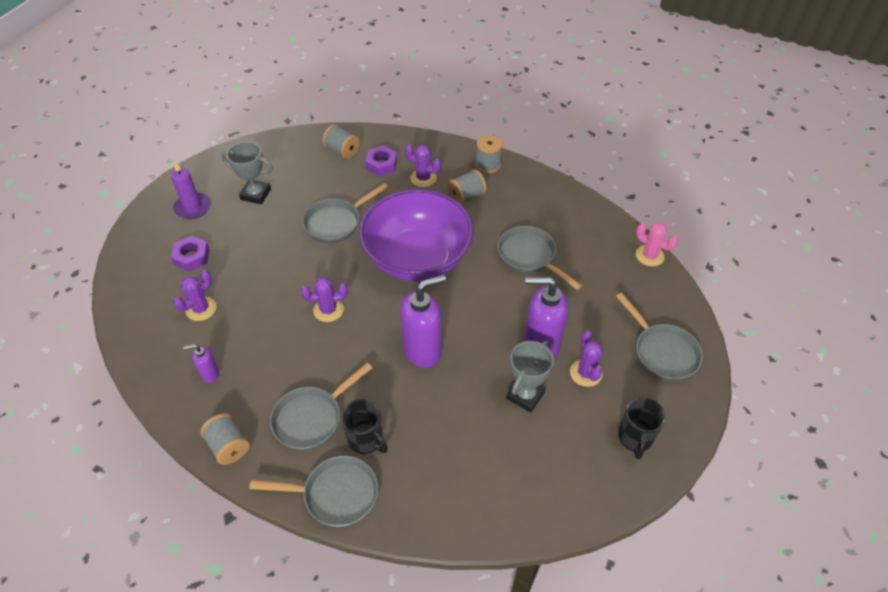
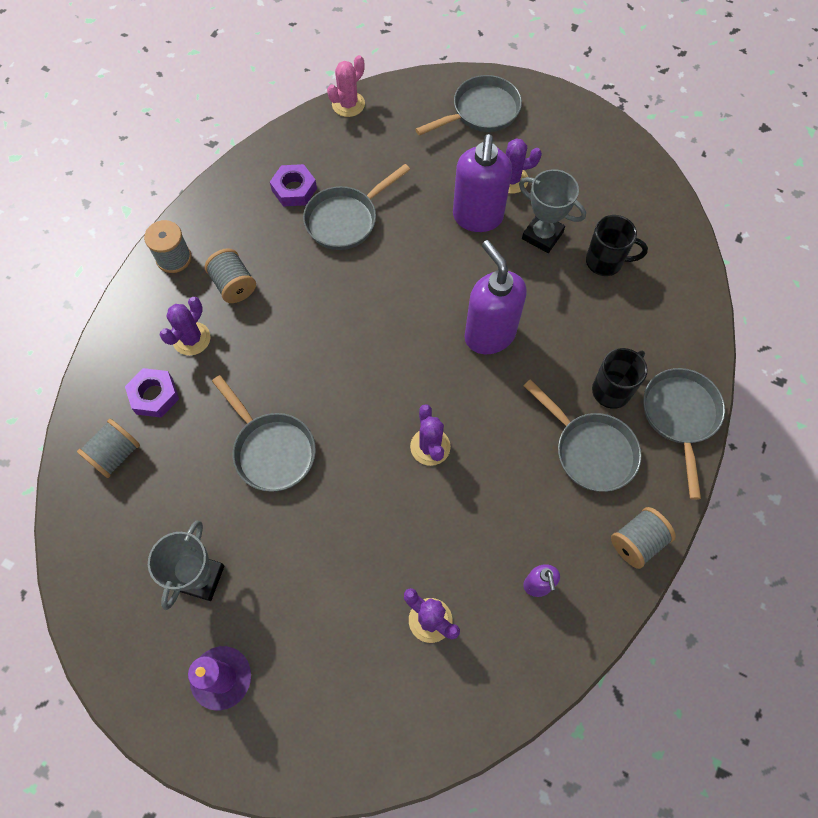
camera: 90 degrees left, 15 degrees up
purple nut [171,236,210,271] -> purple nut moved to [270,164,317,207]
purple bowl [359,189,474,282] -> none
black mug [618,397,666,459] -> black mug moved to [586,215,648,276]

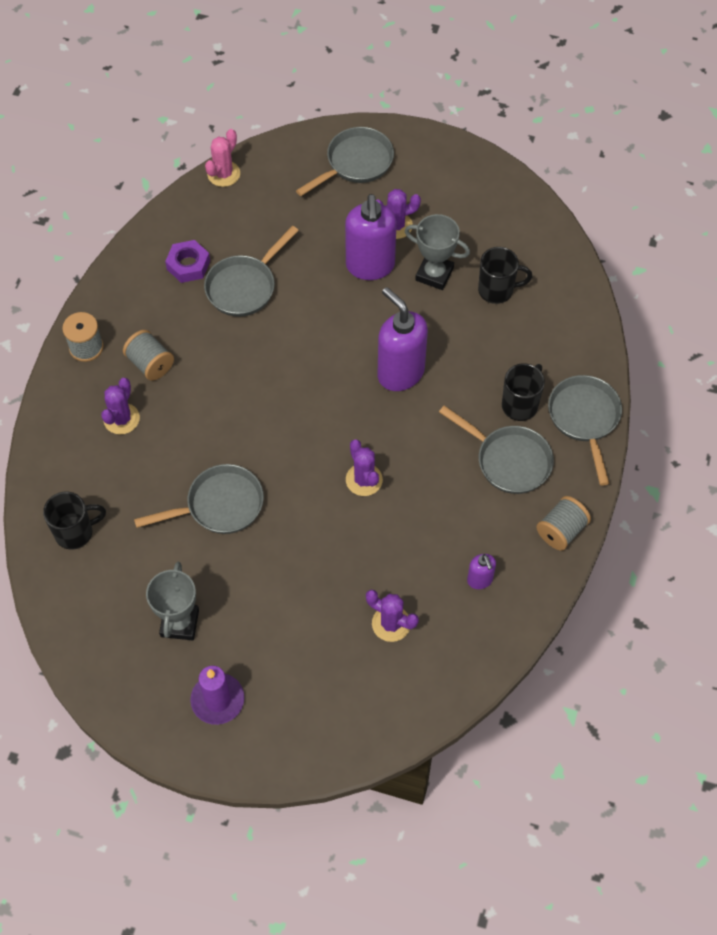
camera: 10 degrees left, 5 degrees down
grey spool [77,419,140,478] -> black mug [43,492,106,549]
purple nut [125,368,179,418] -> none
grey pan [212,375,316,492] -> grey pan turned 60 degrees counterclockwise [134,464,264,534]

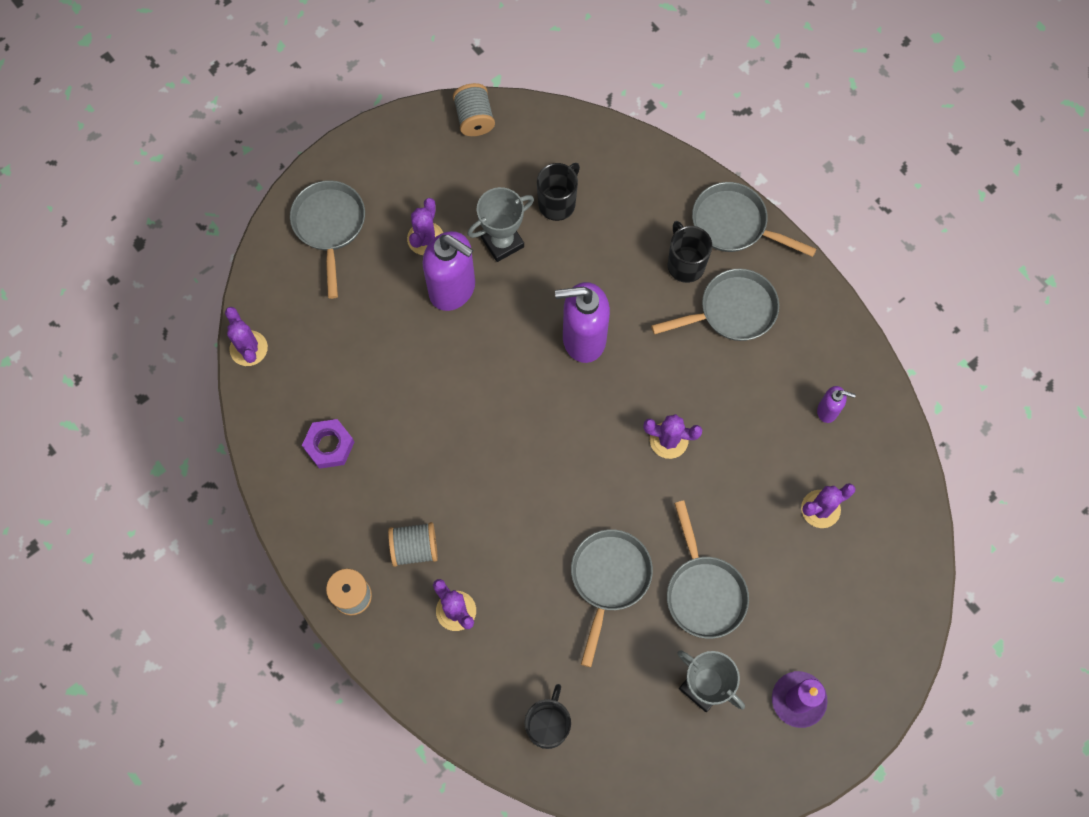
camera: 55 degrees left, 10 degrees up
grey pan [204,226,299,317] -> grey pan moved to [667,500,749,639]
pink cactus [205,129,240,187] -> purple cactus [225,307,268,366]
grey spool [536,496,591,551] -> grey spool moved to [453,83,495,136]

